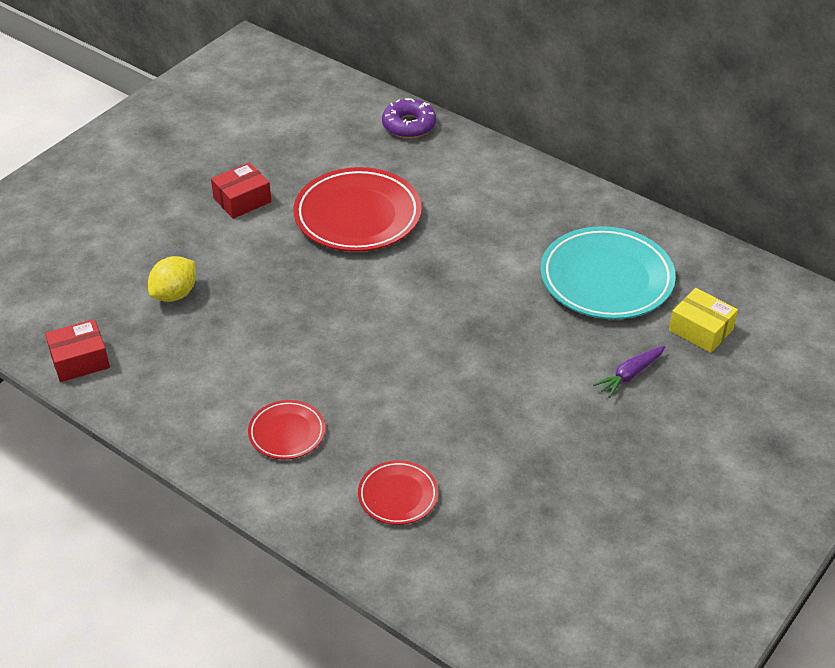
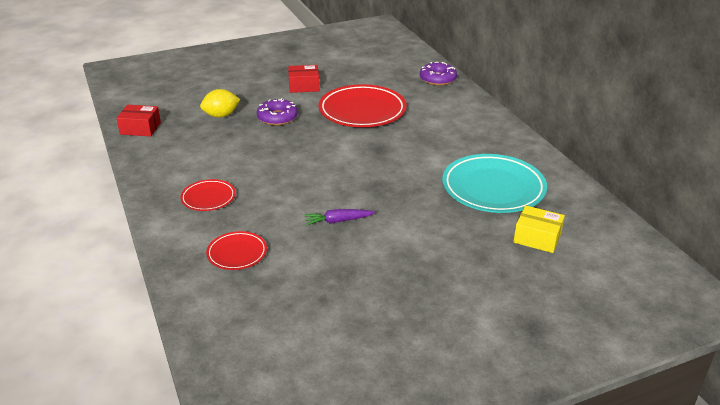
camera: 30 degrees right, 10 degrees down
purple carrot [593,346,665,398] -> purple carrot moved to [304,209,375,226]
yellow box [669,288,738,353] -> yellow box turned 45 degrees counterclockwise [513,205,565,253]
none -> purple donut [257,98,298,125]

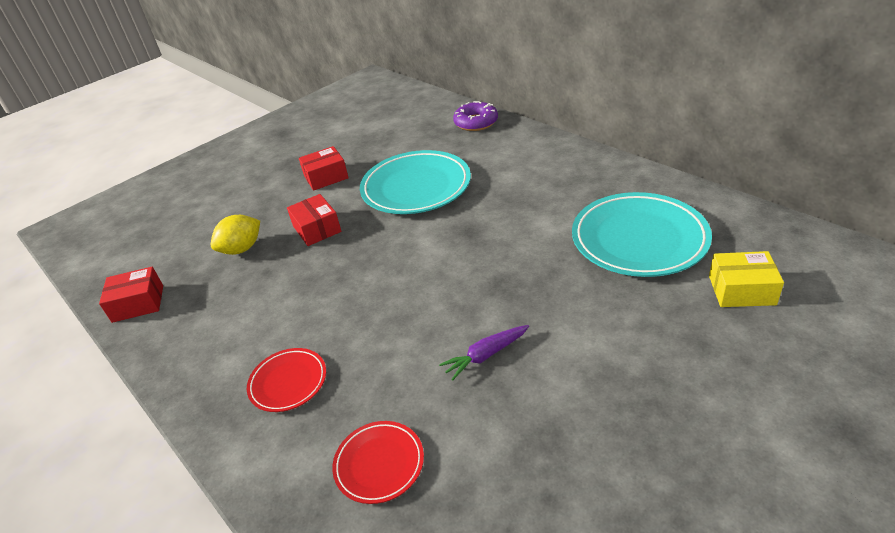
camera: 15 degrees left, 5 degrees up
purple donut [257,98,298,125] -> red box [287,194,342,246]
red plate [319,84,407,127] -> turquoise plate [360,150,471,214]

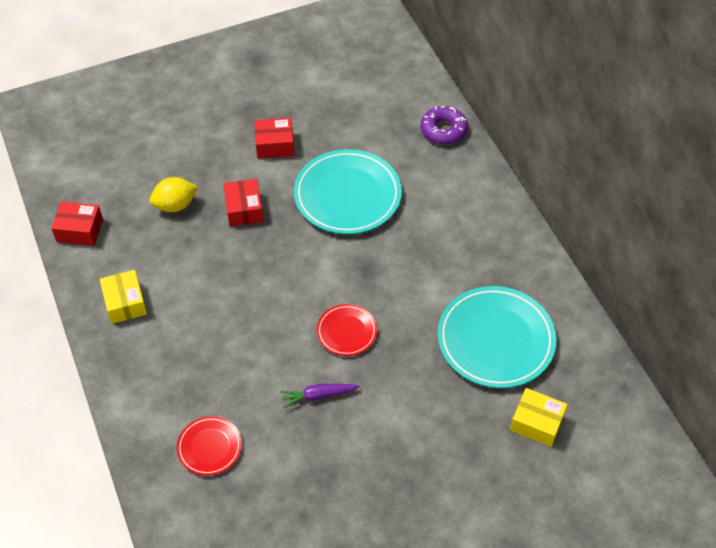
camera: 15 degrees right, 15 degrees up
red plate [247,348,326,412] -> red plate moved to [317,304,377,356]
none -> yellow box [100,270,147,324]

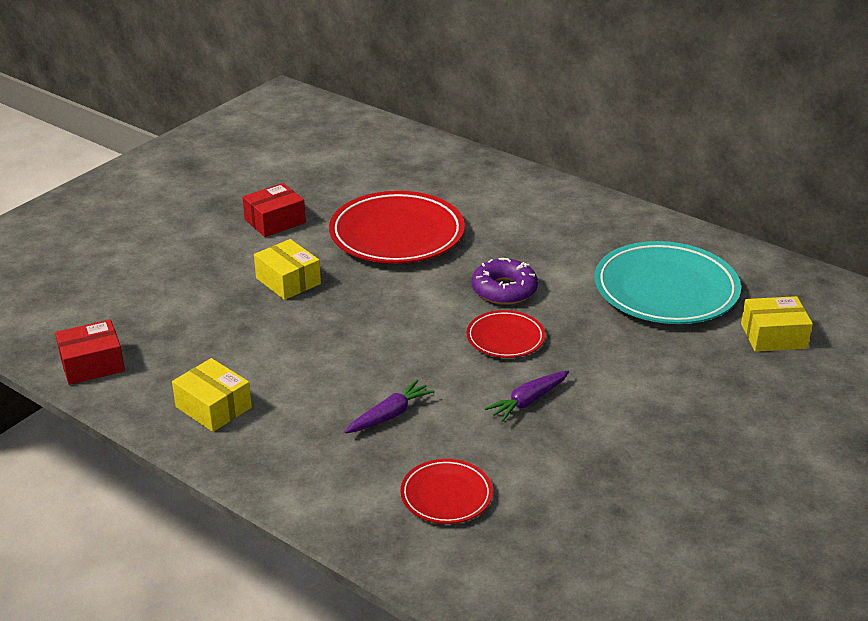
camera: 30 degrees left, 20 degrees down
yellow lemon [150,177,198,212] -> none
red box [223,179,263,227] -> yellow box [254,239,321,300]
turquoise plate [294,149,402,234] -> red plate [329,191,465,264]
purple donut [421,106,468,145] -> purple donut moved to [472,258,538,305]
none -> purple carrot [345,379,435,433]

